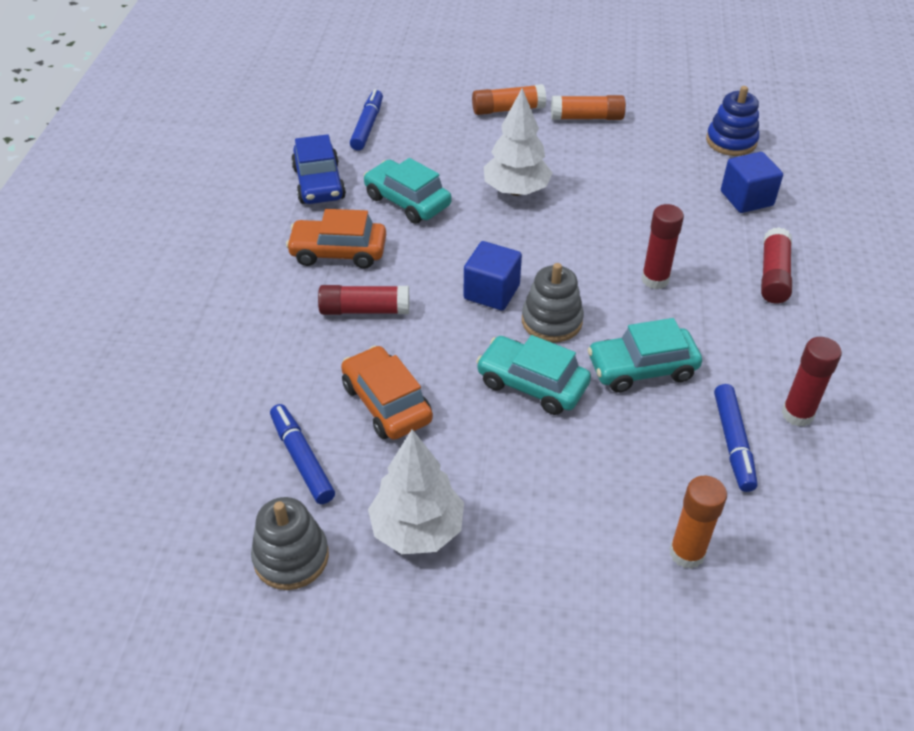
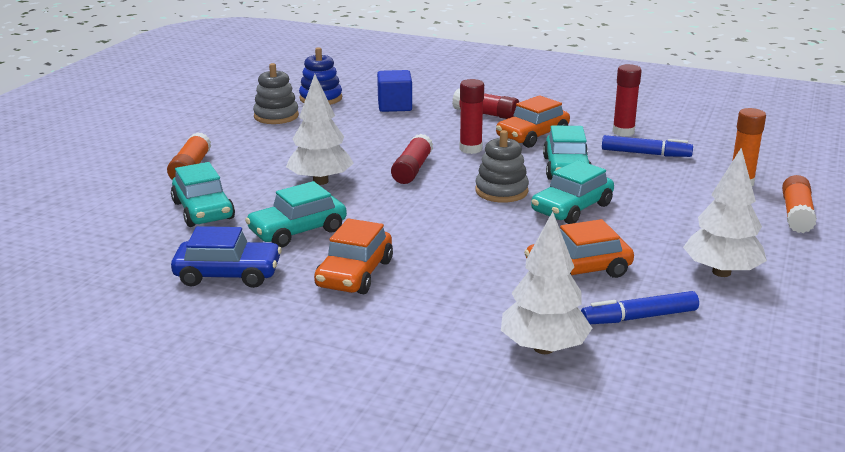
camera: 75 degrees left, 20 degrees down
grey stacking toy [251,497,329,590] -> grey stacking toy moved to [253,63,299,124]
red glue stick [318,285,409,315] -> red glue stick moved to [391,134,433,184]
blue marker [350,89,383,151] -> none
blue cube [464,241,522,311] -> none
orange glue stick [551,95,626,120] -> orange glue stick moved to [782,175,817,233]
none -> turquoise car [171,162,235,227]
none -> orange car [496,95,570,148]
none -> white tree [501,212,592,354]

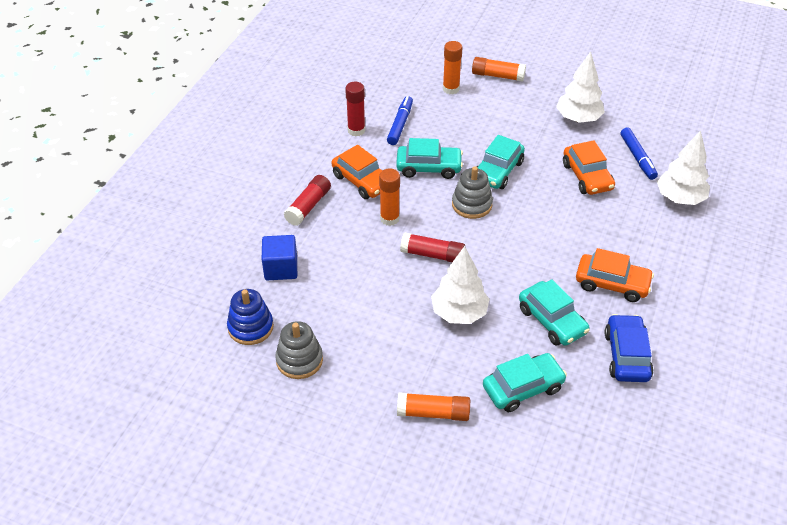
camera: 90 degrees left, 20 degrees up
red glue stick [460,79,484,154] -> orange glue stick [379,168,400,226]
turquoise car [531,160,614,224] -> turquoise car turned 75 degrees clockwise [477,135,525,189]

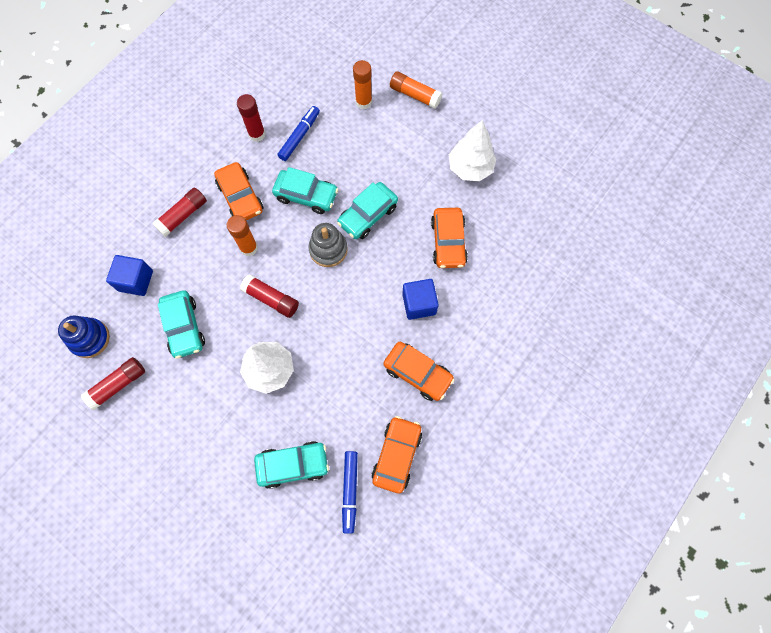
camera: 15 degrees right, 25 degrees up
grey stacking toy [275,321,323,379] -> red glue stick [81,357,145,410]
orange glue stick [397,392,470,421] -> none
turquoise car [519,279,590,346] -> turquoise car moved to [158,290,205,359]
blue car [604,314,654,382] -> orange car [372,416,422,494]
blue marker [620,128,658,180] -> blue marker moved to [342,451,358,534]
white tree [657,130,710,205] -> none
none -> blue cube [402,279,439,320]

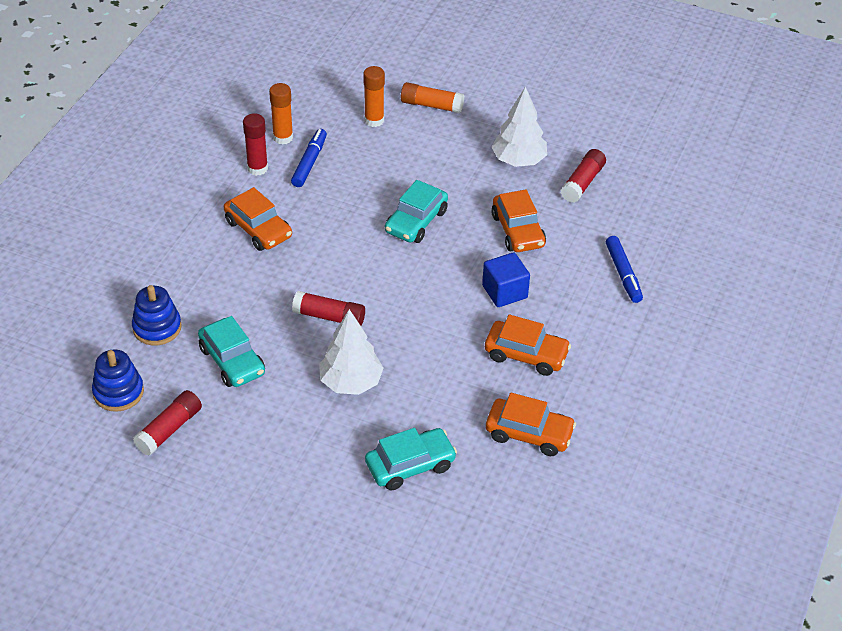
camera: 15 degrees left, 25 degrees down
blue cube [106,255,153,296] -> blue stacking toy [132,285,182,345]
red glue stick [152,187,207,237] -> red glue stick moved to [561,149,606,203]
orange glue stick [227,215,258,256] -> orange glue stick moved to [269,83,293,145]
turquoise car [272,167,338,214] -> none
grey stacking toy [309,223,348,267] -> none
blue marker [342,451,358,534] -> blue marker moved to [606,236,643,303]
orange car [372,416,422,494] -> orange car turned 105 degrees clockwise [486,393,576,456]

